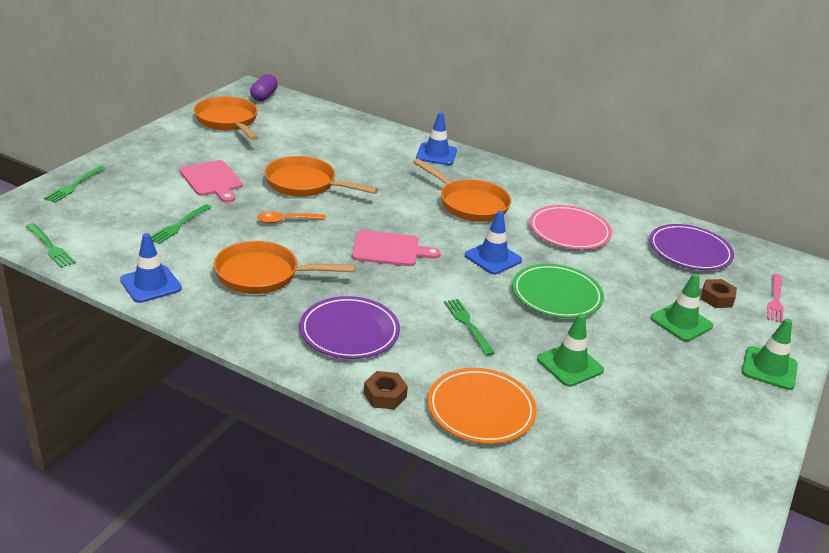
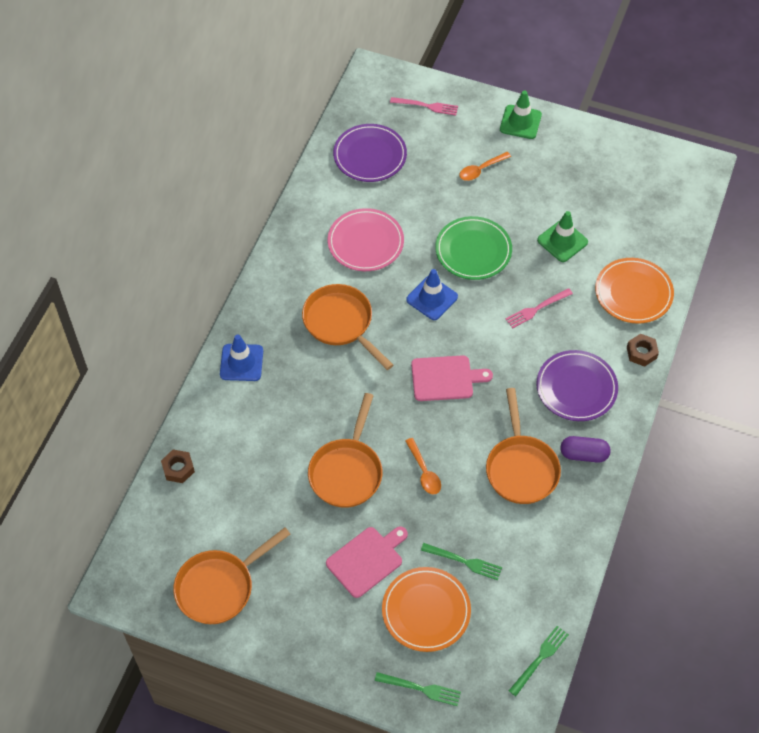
camera: 95 degrees left, 25 degrees up
blue traffic cone [120,233,182,303] -> none
purple capsule [250,74,278,101] -> purple capsule moved to [560,436,611,463]
pink cutting board [352,230,441,266] -> pink cutting board turned 90 degrees clockwise [411,355,493,401]
orange pan [413,158,511,222] -> orange pan turned 75 degrees counterclockwise [302,284,393,370]
green fork [444,299,495,356] -> pink fork [505,288,573,329]
green traffic cone [651,274,713,342] -> orange spoon [460,152,511,181]
brown nut [701,279,737,308] -> brown nut moved to [161,449,195,483]
none -> orange plate [382,567,471,652]

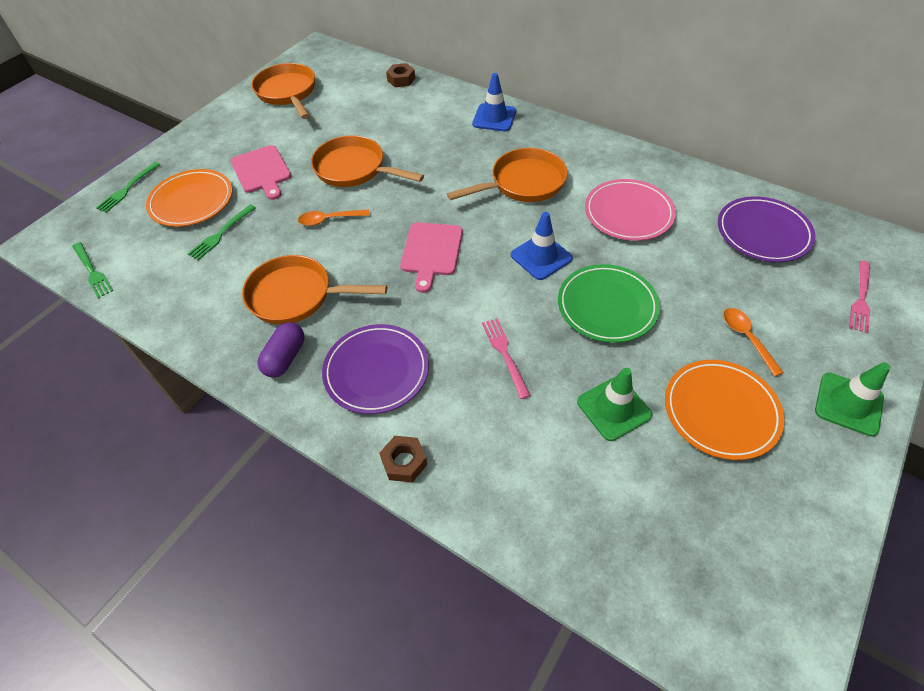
camera: 105 degrees right, 5 degrees down
orange plate [595,258,674,324] -> orange plate moved to [665,360,784,460]

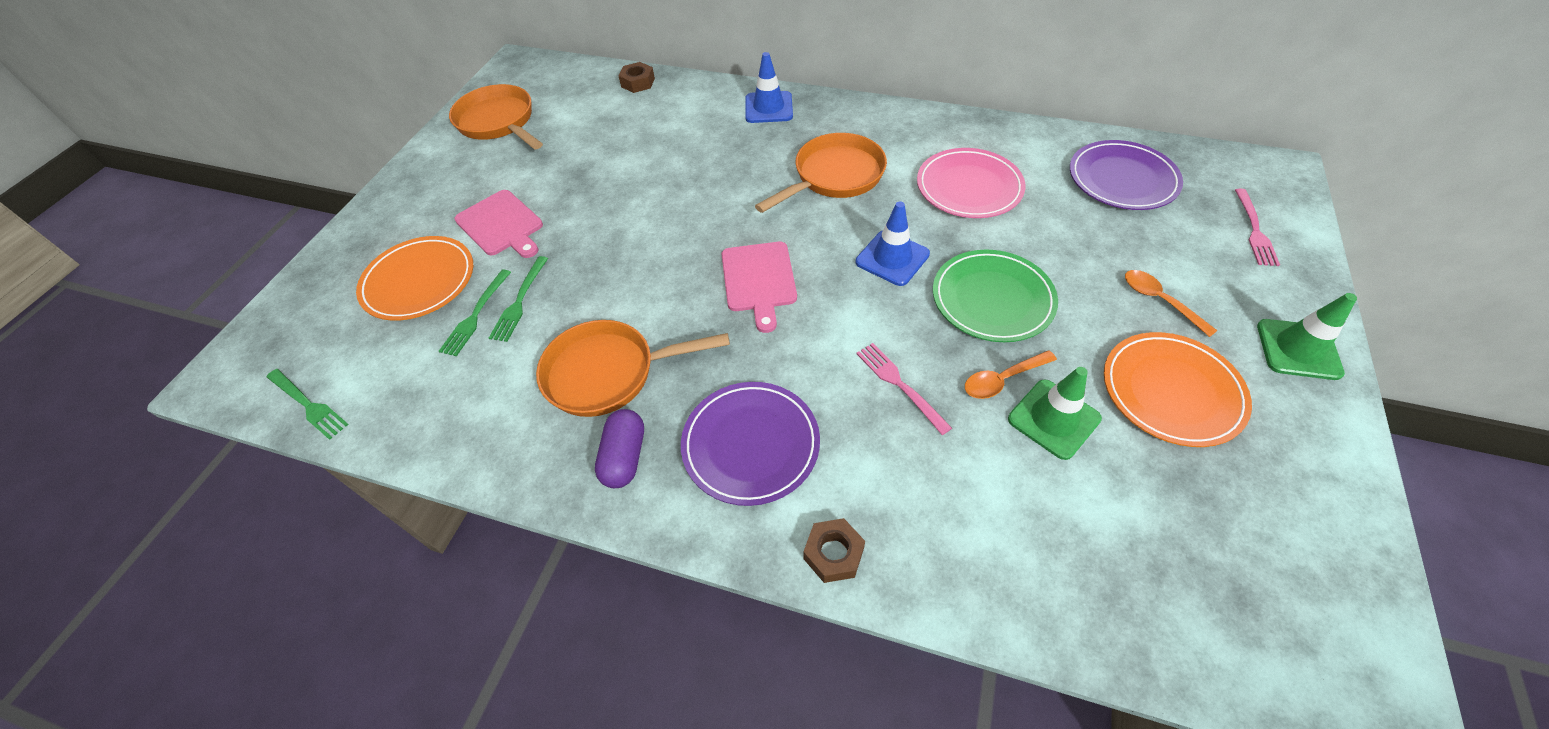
camera: 15 degrees left, 0 degrees up
green fork [96,162,160,212] -> green fork moved to [489,256,548,342]
orange spoon [298,209,369,226] -> orange spoon moved to [965,350,1057,399]
orange pan [311,136,424,187] -> none

